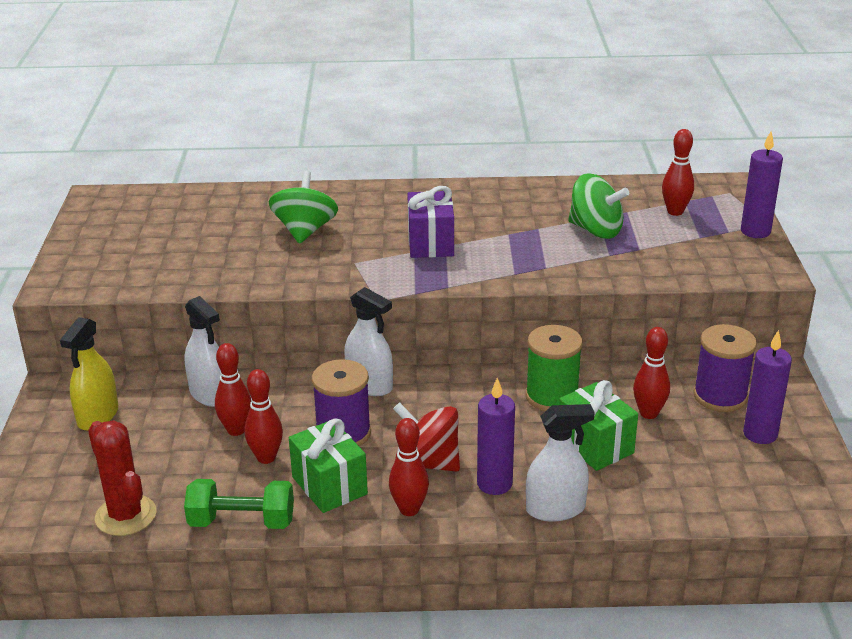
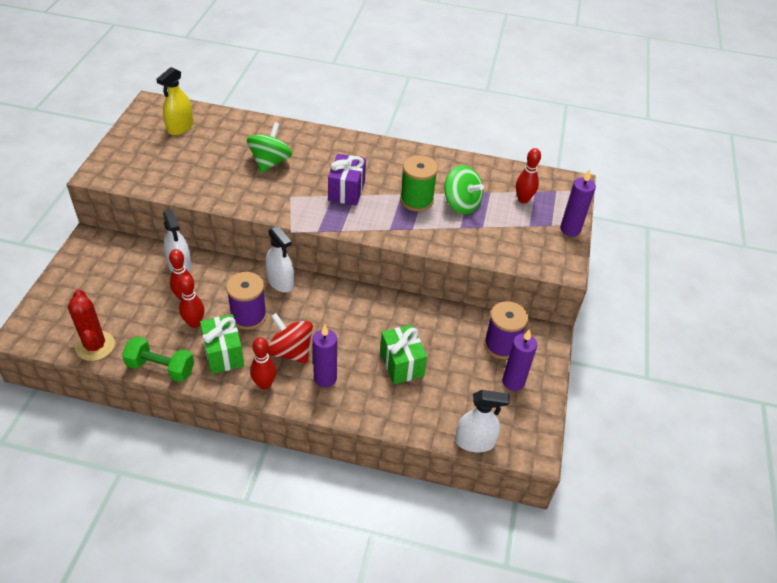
camera: 10 degrees right, 15 degrees up
yellow spray bottle [60,317,118,431] -> yellow spray bottle moved to [156,67,193,135]
green spool [525,325,583,411] -> green spool moved to [400,155,438,212]
white spray bottle [526,404,595,522] -> white spray bottle moved to [455,390,510,452]
red bowling pin [633,327,670,419] -> none

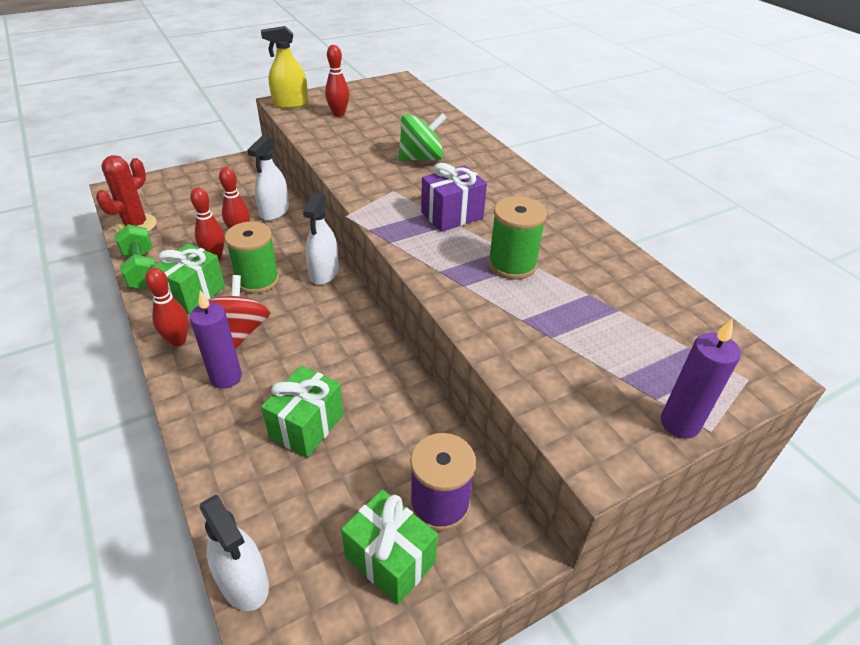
camera: 50 degrees right, 5 degrees down
yellow spray bottle [156,67,193,135] -> yellow spray bottle moved to [261,26,308,109]
purple spool [226,272,267,330] -> green spool [225,221,279,294]
green spinning top [444,165,484,214] -> none
purple candle [502,329,537,391] -> green gift [341,489,438,605]
red bowling pin [516,148,541,203] -> red bowling pin moved to [325,45,349,117]

